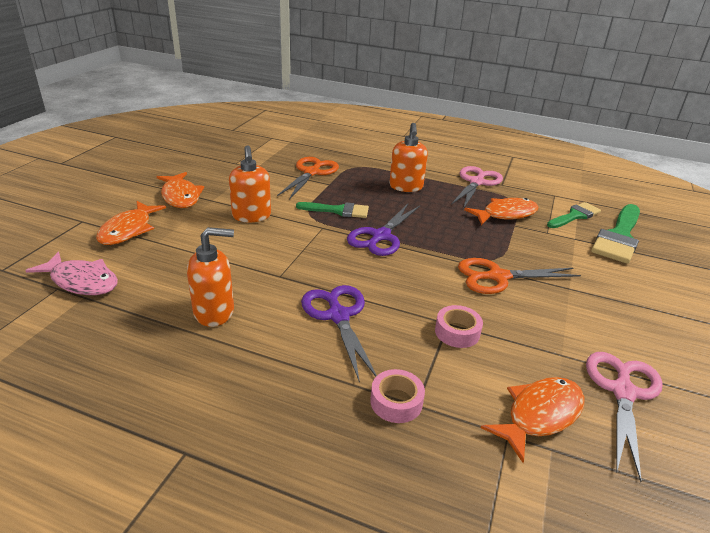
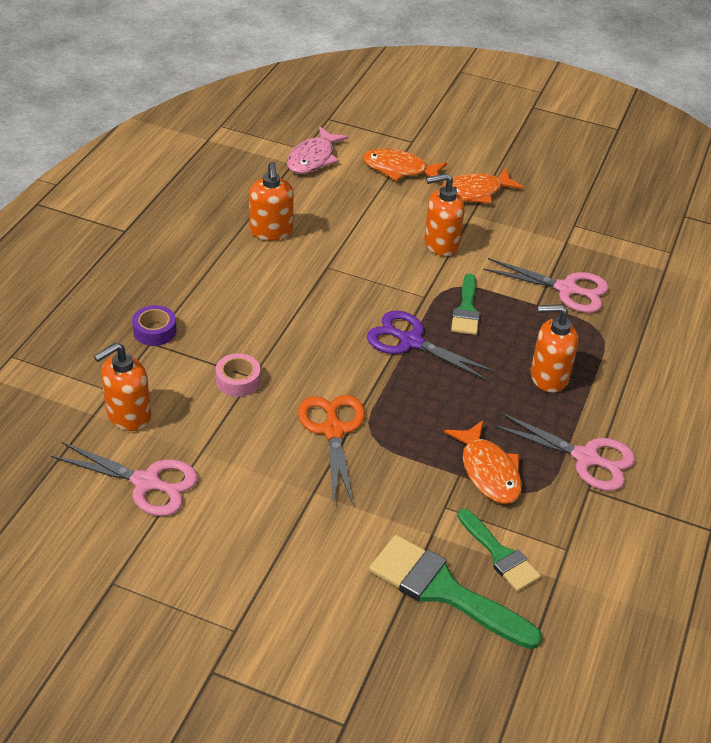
camera: 90 degrees right, 10 degrees up
orange scissors [277,157,339,200] -> pink scissors [483,258,609,313]
purple scissors [301,285,377,383] -> none
pink tape [370,369,425,423] -> purple tape [132,305,177,346]
orange fish [480,377,585,463] -> orange soap dispenser [94,342,151,431]

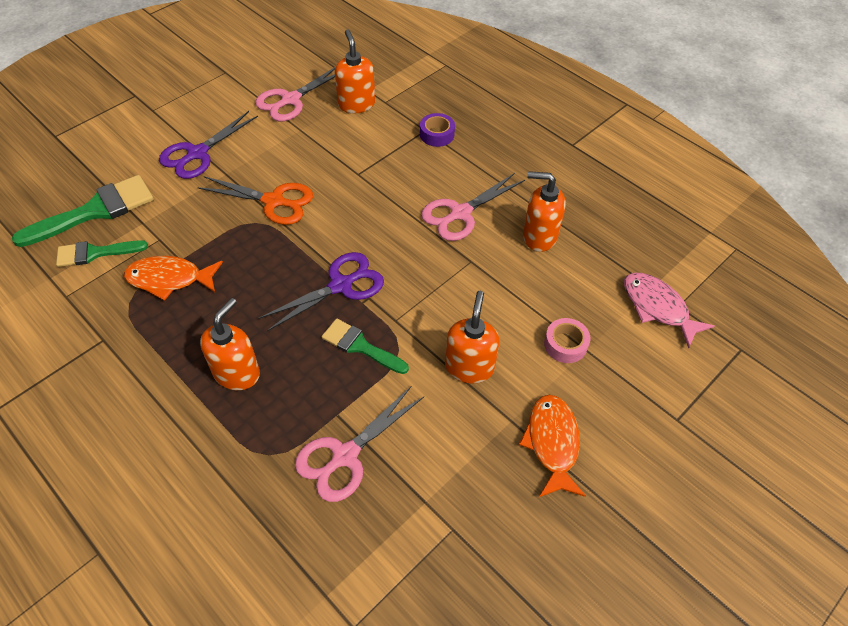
camera: 115 degrees right, 10 degrees up
pink tape [216,353,260,397] -> pink tape moved to [544,318,590,363]
orange fish [363,149,447,183] -> none
pink scissors [492,412,635,491] -> pink scissors moved to [421,173,525,241]
none -> purple scissors [159,111,258,179]

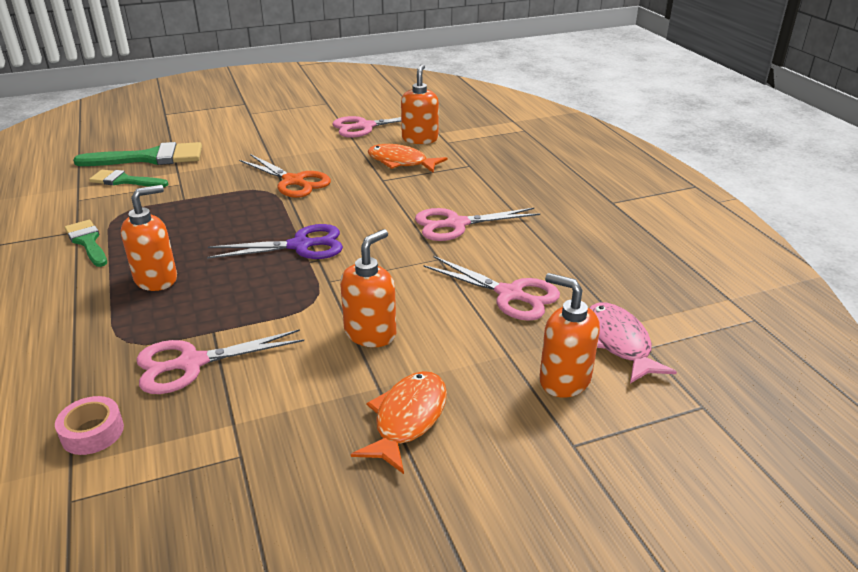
camera: 25 degrees right, 20 degrees down
orange fish [124,256,223,301] -> orange fish moved to [368,144,448,173]
purple scissors [159,111,258,179] -> none
green brush [322,319,409,374] -> green brush moved to [65,220,107,267]
purple tape [420,113,455,147] -> none
orange soap dispenser [523,171,566,252] -> orange soap dispenser moved to [539,273,600,398]
pink tape [544,318,590,363] -> pink tape moved to [55,396,124,455]
none -> pink scissors [423,256,560,321]

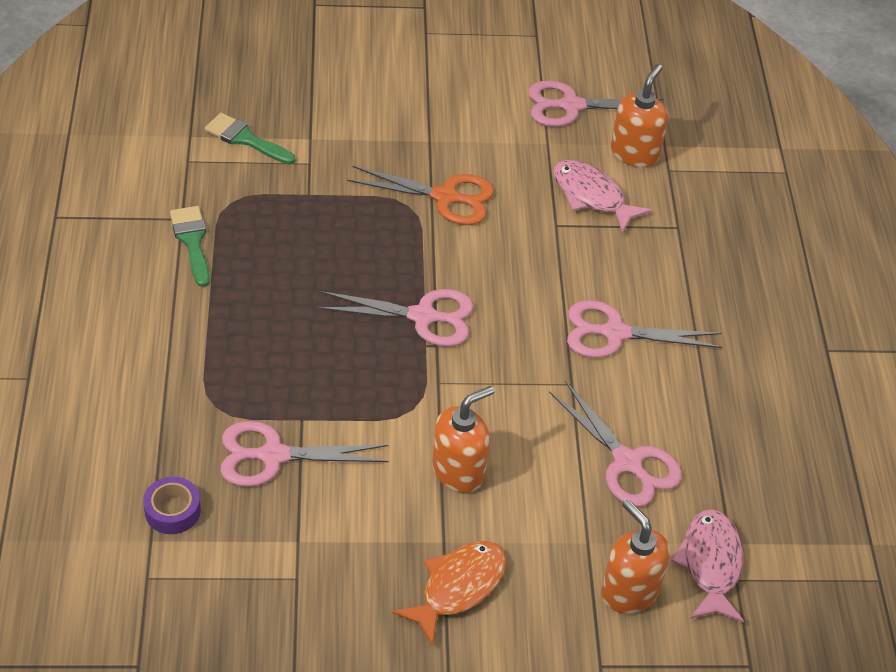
camera: 15 degrees right, 15 degrees up
pink tape [55,396,124,455] -> purple tape [143,476,201,534]
green brush [73,142,202,166] -> none
orange soap dispenser [121,185,177,291] -> none
purple scissors [207,224,343,259] -> pink scissors [316,289,474,347]
orange scissors [239,154,331,198] -> orange scissors turned 45 degrees counterclockwise [347,166,494,225]
orange fish [368,144,448,173] -> pink fish [553,160,652,233]

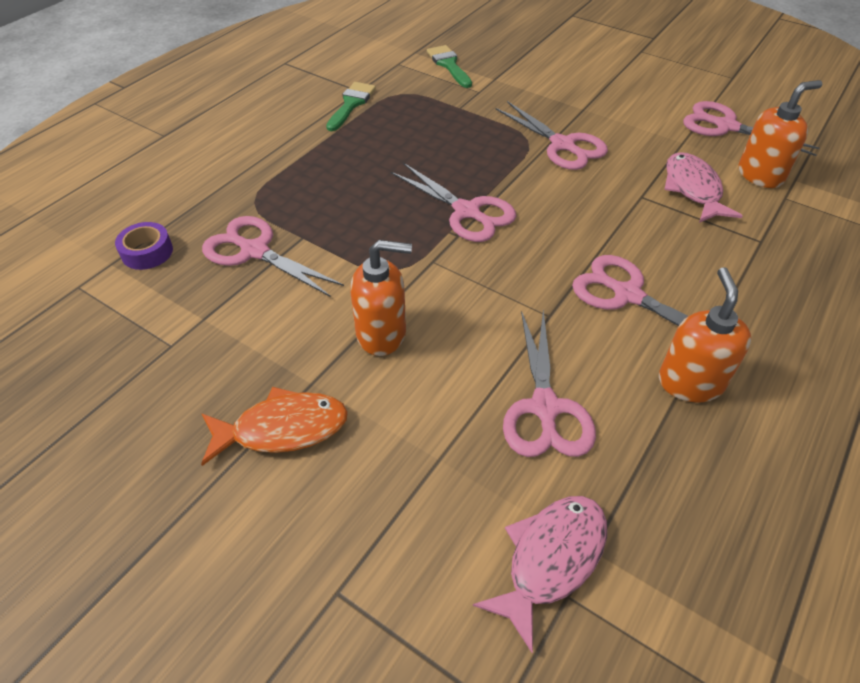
camera: 40 degrees right, 0 degrees up
orange scissors [347,166,494,225] -> pink scissors [496,101,608,170]
orange soap dispenser [601,499,670,614] -> orange soap dispenser moved to [659,267,751,403]

